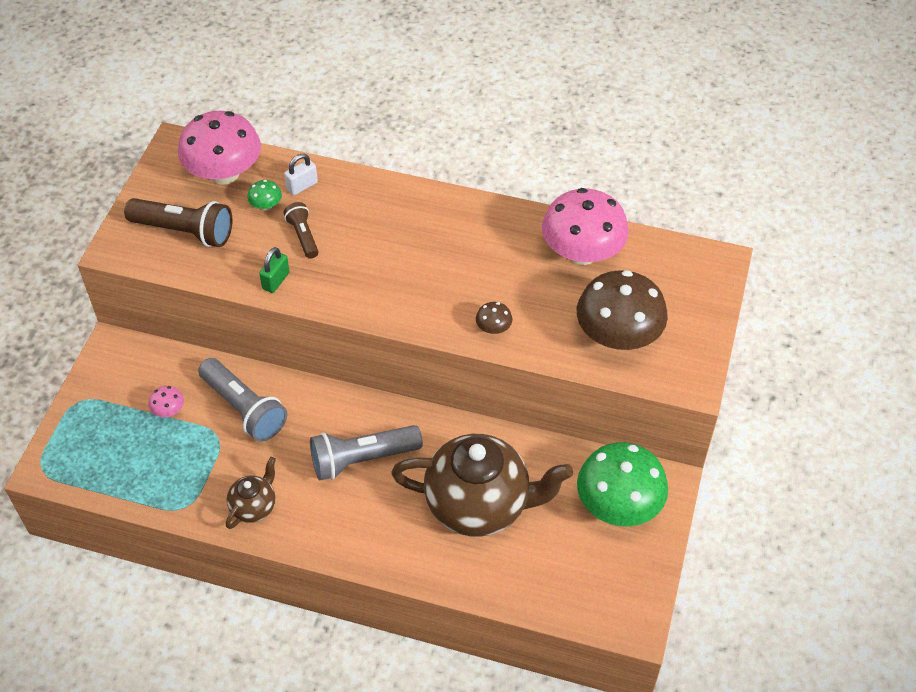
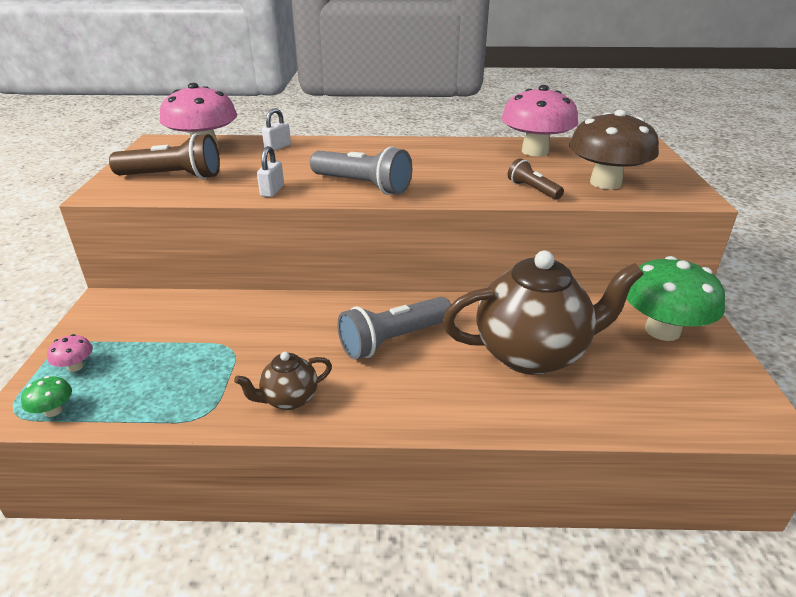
camera: 15 degrees left, 20 degrees down
pink mushroom [149,386,184,417] -> pink mushroom moved to [47,334,93,372]
grey flashlight [198,358,287,442] -> grey flashlight moved to [310,146,412,195]
brown teapot [226,457,276,529] -> brown teapot turned 135 degrees counterclockwise [234,352,332,410]
green mushroom [247,180,282,211] -> green mushroom moved to [21,376,72,417]
green padlock [259,247,290,293] -> white padlock [257,146,284,197]
brown flashlight [283,202,319,259] -> brown flashlight moved to [508,158,564,200]
brown mushroom [476,302,512,334] -> none

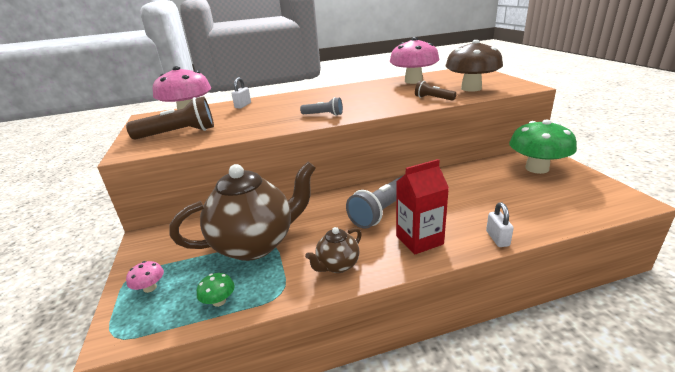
camera: 15 degrees left, 5 degrees down
green mushroom [21,376,72,417] -> green mushroom moved to [197,273,235,307]
white padlock [257,146,284,197] -> white padlock moved to [486,202,514,247]
grey flashlight [310,146,412,195] -> grey flashlight [300,97,343,116], size x0.56
brown teapot [443,251,644,375] -> brown teapot moved to [170,161,316,261]
none -> red carton [396,159,449,254]

